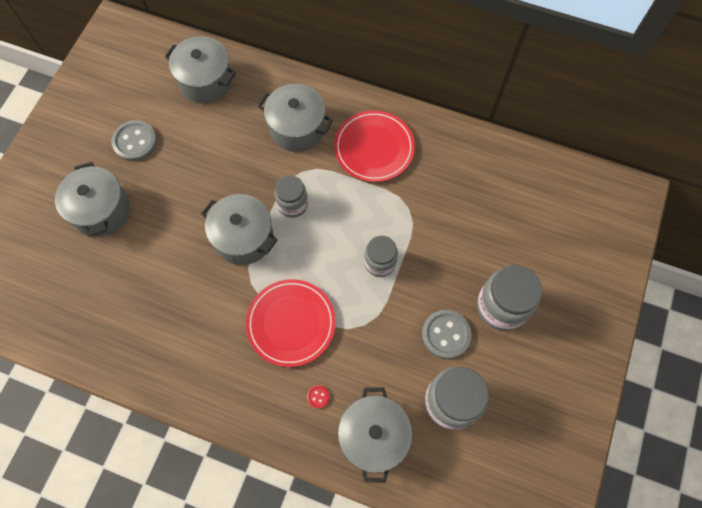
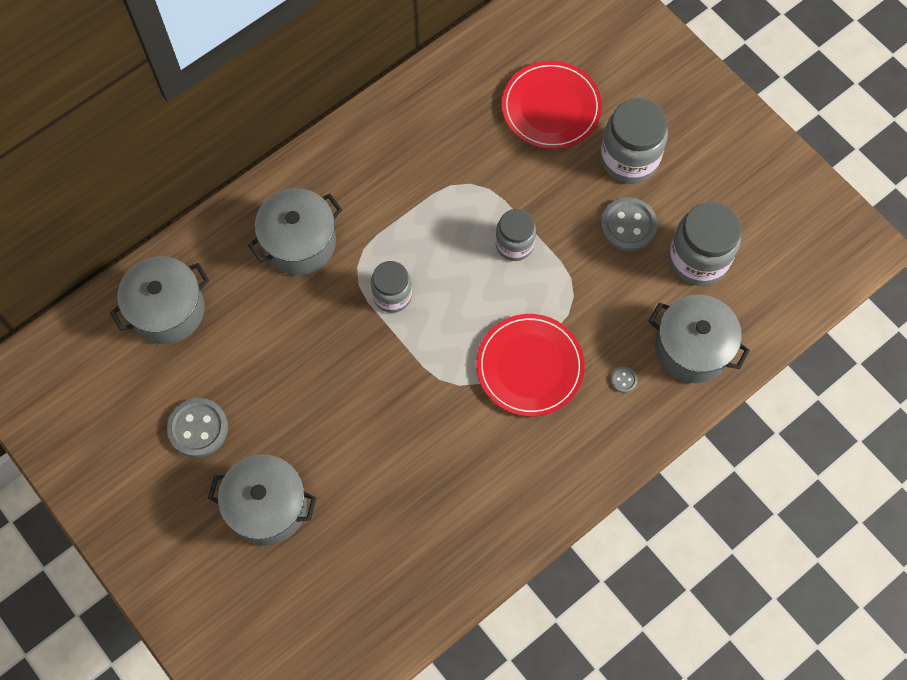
camera: 60 degrees left, 0 degrees up
grey pot [201,194,278,265] -> none
red button [307,385,330,409] -> grey button [611,367,638,393]
red plate [334,110,415,182] -> red plate moved to [502,61,602,149]

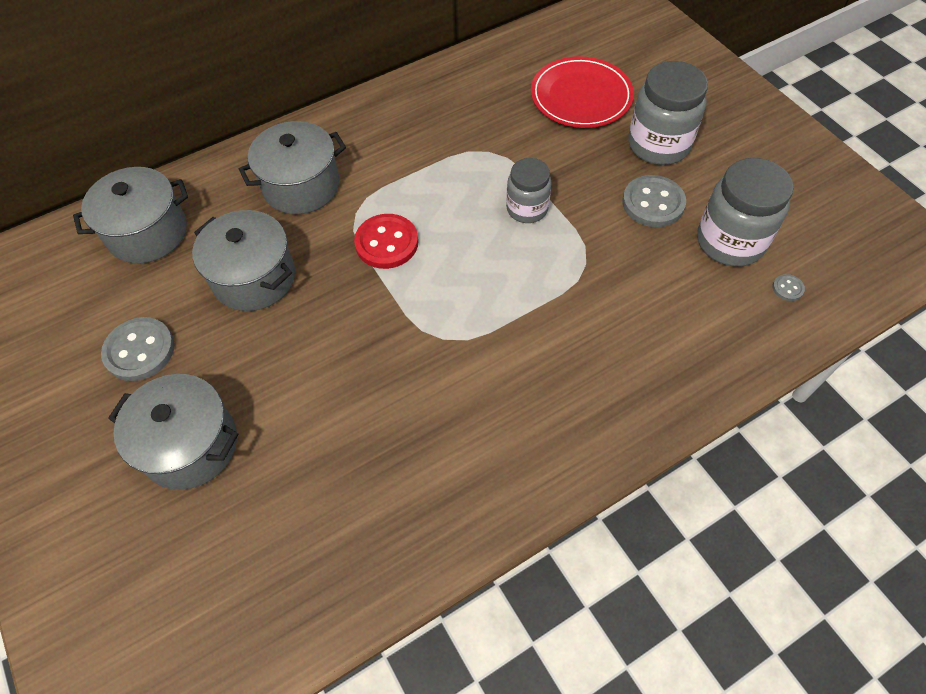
camera: 10 degrees right, 10 degrees down
grey jar [371,261,412,313] -> red button [354,214,418,269]
red plate [476,314,585,417] -> none
grey button [611,367,638,393] -> grey button moved to [772,274,805,301]
grey pot [649,295,750,383] -> grey pot moved to [192,210,295,311]

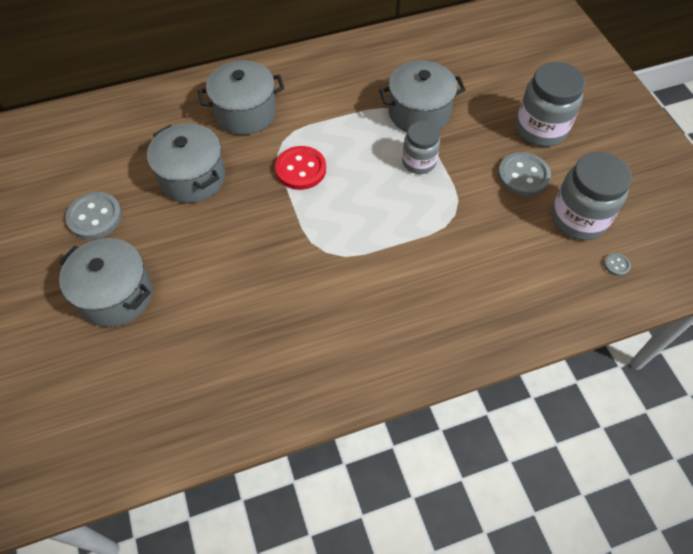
camera: 10 degrees right, 0 degrees up
grey pot [73,167,188,263] -> grey pot moved to [379,61,466,132]
red plate [531,56,634,128] -> none

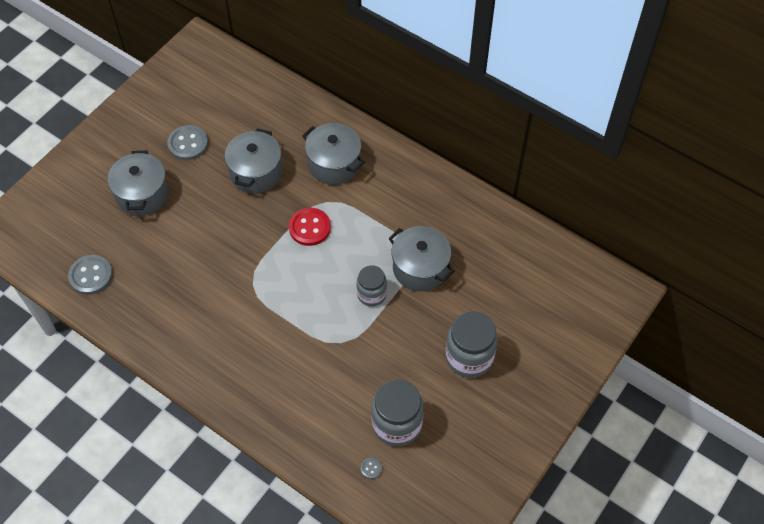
camera: 55 degrees right, 0 degrees up
grey button [498,152,551,196] -> grey button moved to [68,255,113,295]

